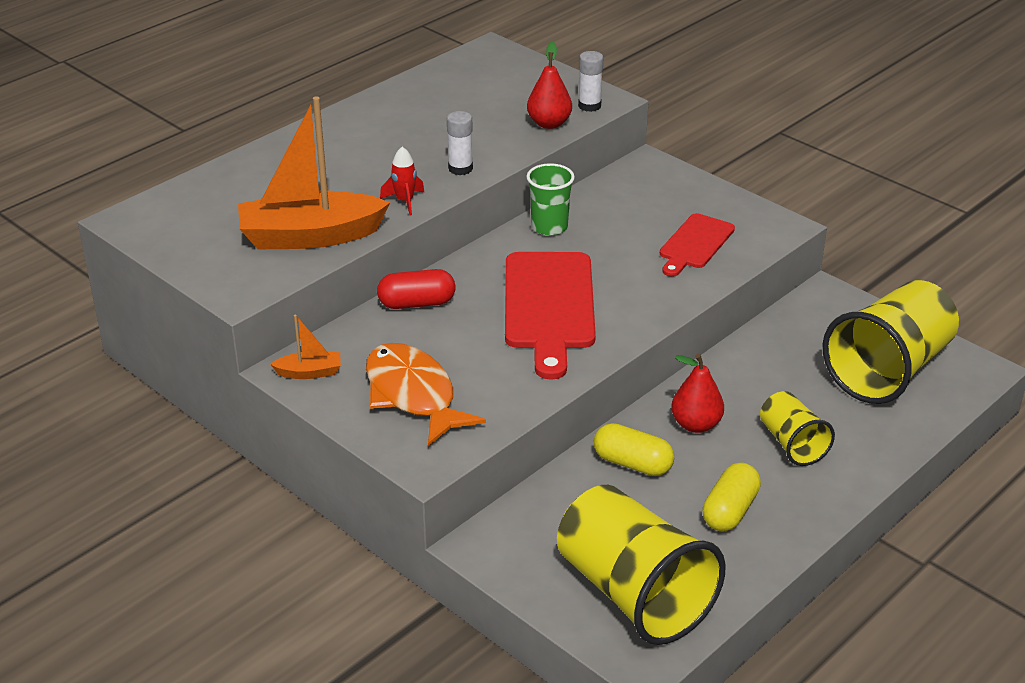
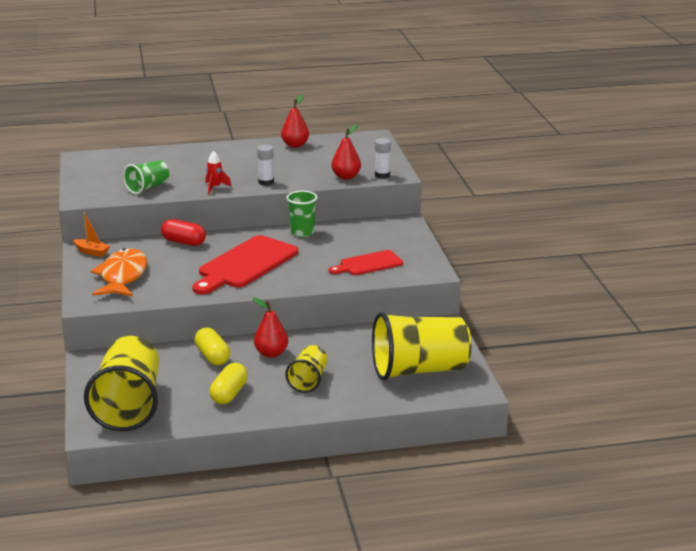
camera: 35 degrees right, 10 degrees down
orange boat [238,96,390,250] -> green cup [123,160,169,194]
yellow capsule [702,463,761,531] -> yellow capsule turned 45 degrees counterclockwise [209,363,248,404]
none -> red pear [281,95,309,148]

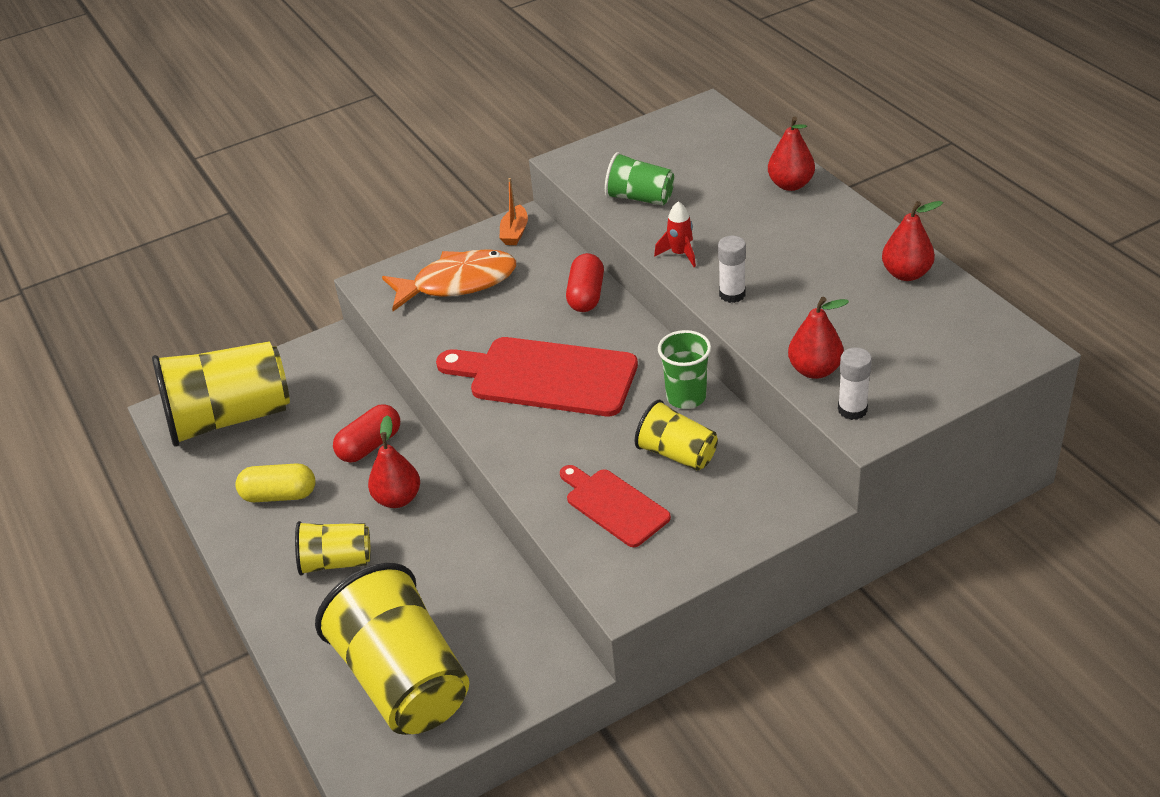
camera: 75 degrees right, 15 degrees up
yellow capsule [195,327,230,365] -> red capsule [333,404,400,463]
none -> yellow cup [635,400,718,471]
none -> red pear [768,116,815,191]

